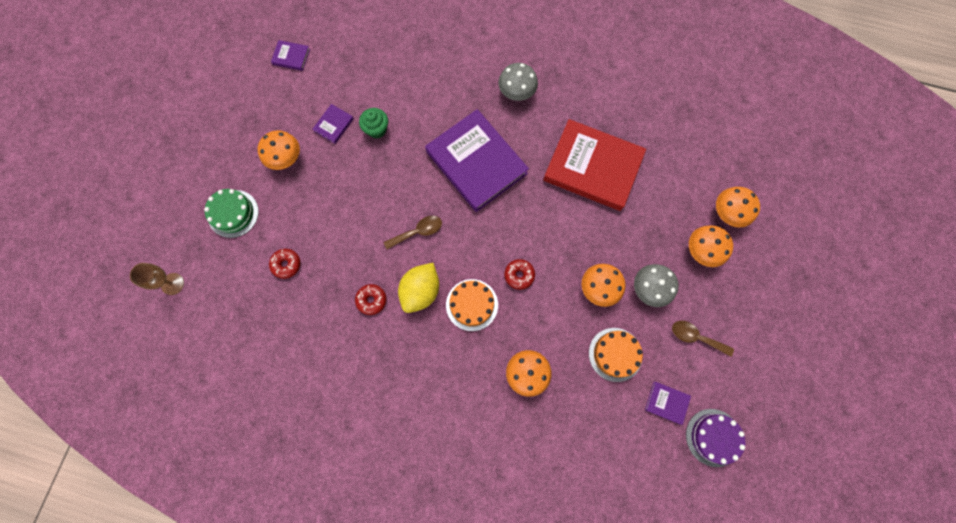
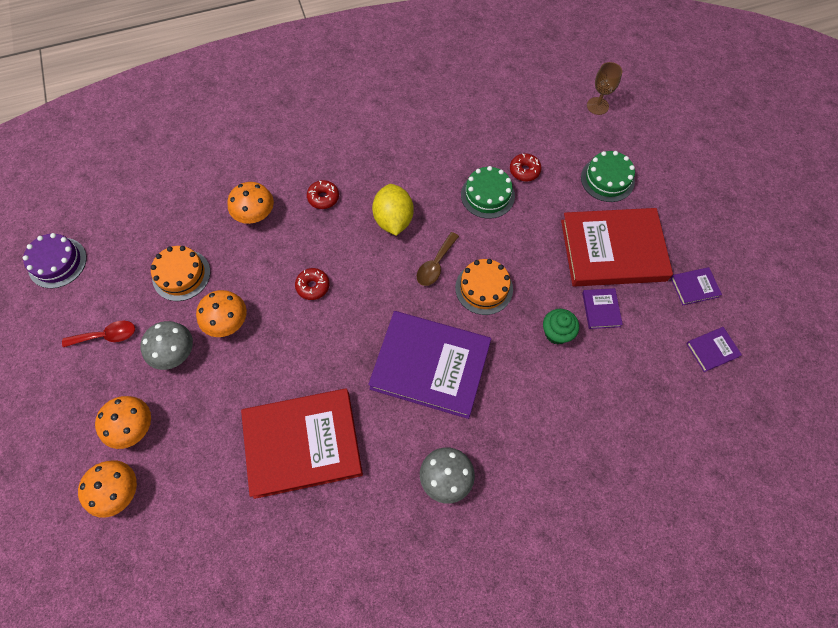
camera: 145 degrees right, 10 degrees down
orange mushroom [258,130,300,170] -> red book [561,208,673,287]
red donut [355,284,386,315] -> red donut moved to [307,180,339,209]
orange cake [446,279,498,331] -> orange cake moved to [455,259,513,315]
purple book [645,382,691,425] -> purple book moved to [671,267,722,305]
brown spoon [672,321,734,357] -> red spoon [62,321,135,347]
none -> green cake [461,166,515,219]

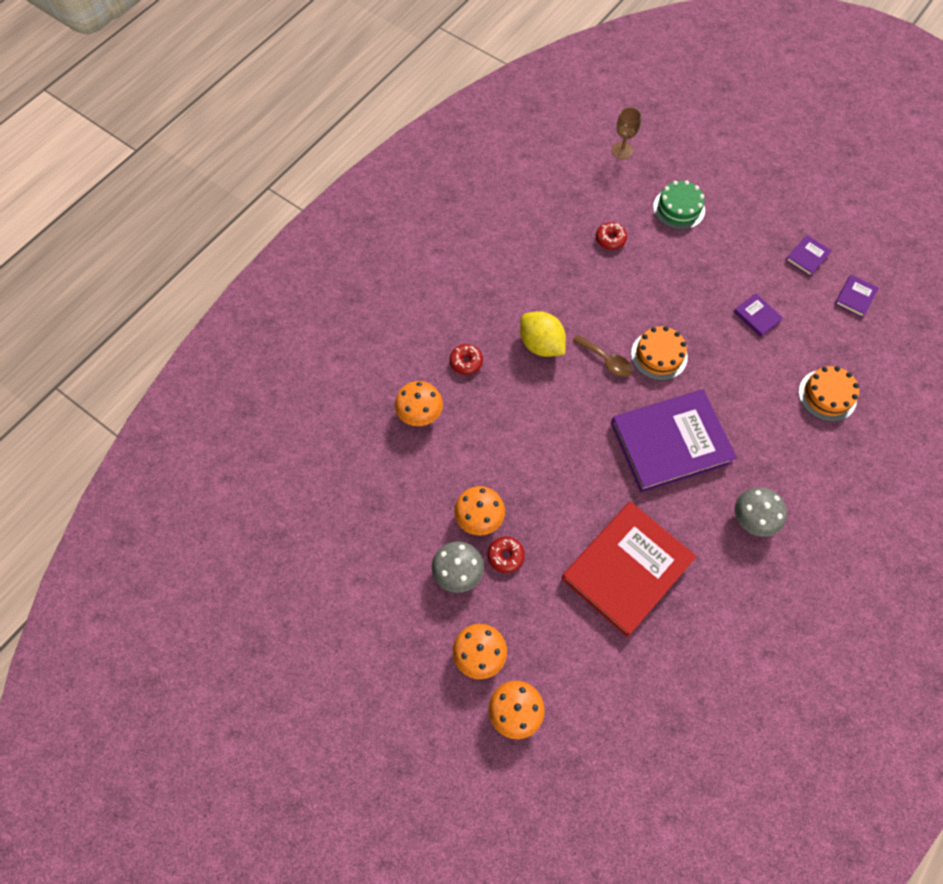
camera: 35 degrees left, 0 degrees up
purple cake [23,233,87,288] -> none
red spoon [62,321,135,347] -> none
orange cake [151,246,210,301] -> orange cake moved to [798,366,859,422]
red donut [295,268,330,300] -> red donut moved to [488,537,525,573]
brown spoon [417,232,459,286] -> brown spoon turned 45 degrees counterclockwise [573,335,632,377]
green cake [461,166,515,219] -> none
green cupcake [543,309,579,344] -> none
red book [561,208,673,287] -> none

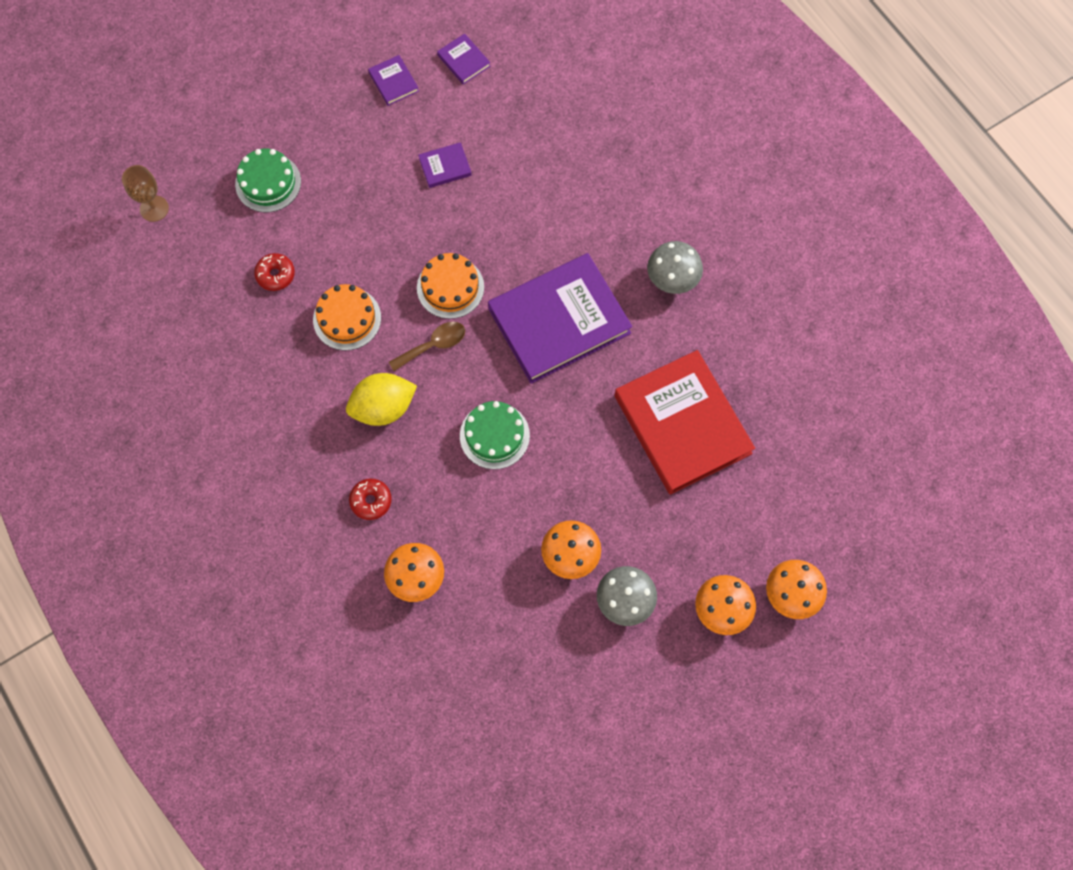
camera: 70 degrees left, 5 degrees up
red donut [488,537,525,573] -> none
purple book [611,389,737,493] -> purple book turned 60 degrees clockwise [488,253,632,384]
orange cake [798,366,859,422] -> orange cake moved to [313,284,381,350]
none -> green cake [460,401,530,469]

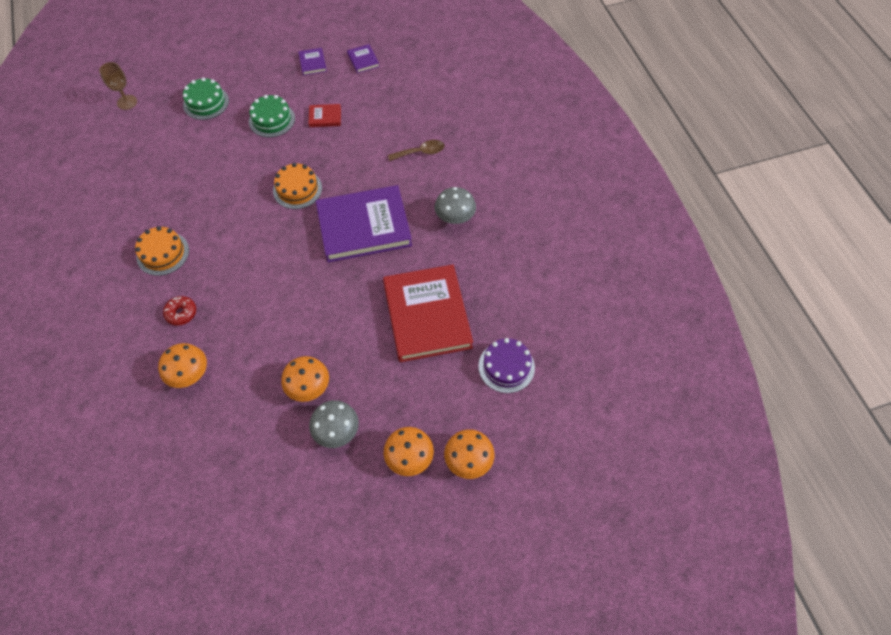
camera: 15 degrees right, 10 degrees down
red donut [254,253,295,291] -> none
orange cake [313,284,381,350] -> orange cake moved to [135,226,189,276]
yellow lemon [346,373,417,426] -> none
brown spoon [389,322,465,371] -> brown spoon moved to [388,140,444,161]
purple book [418,142,472,188] -> red book [308,104,341,127]
green cake [460,401,530,469] -> green cake moved to [249,95,295,137]
none -> purple cake [478,338,535,393]

